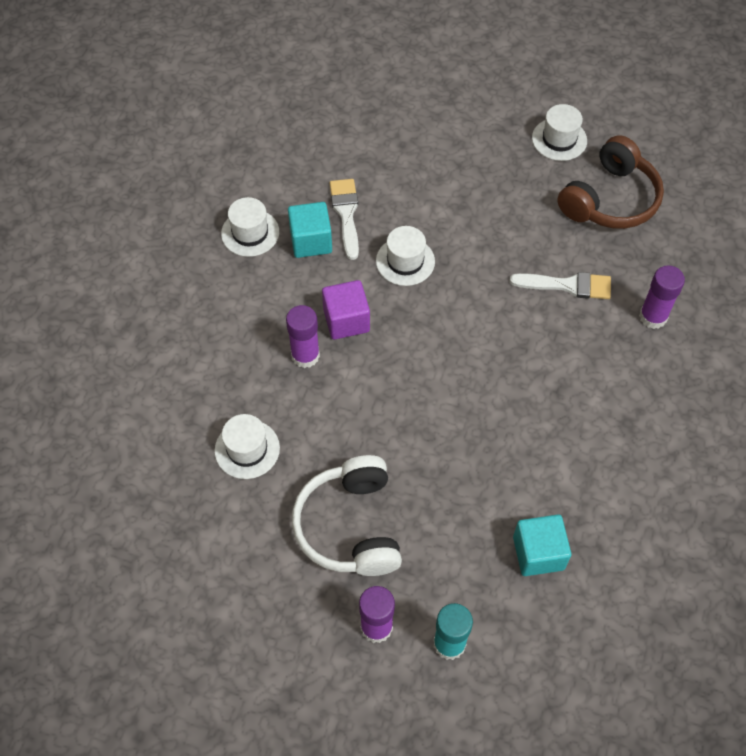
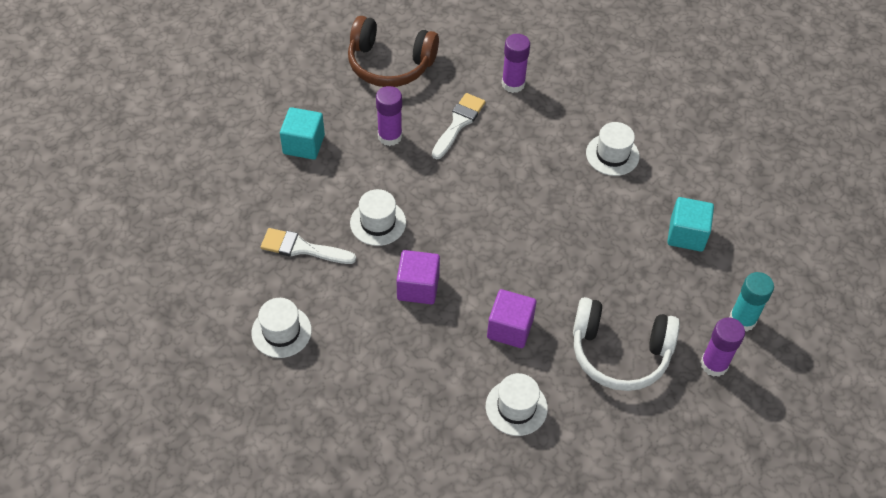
camera: 70 degrees left, 5 degrees down
purple glue stick [286,305,320,368] -> purple glue stick moved to [376,86,402,146]
turquoise cube [288,202,332,258] -> turquoise cube moved to [280,107,325,160]
white hat [532,104,587,161] -> white hat moved to [586,122,640,176]
brown headphones [557,135,664,229] -> brown headphones turned 135 degrees clockwise [348,16,439,87]
none -> purple cube [487,289,536,348]

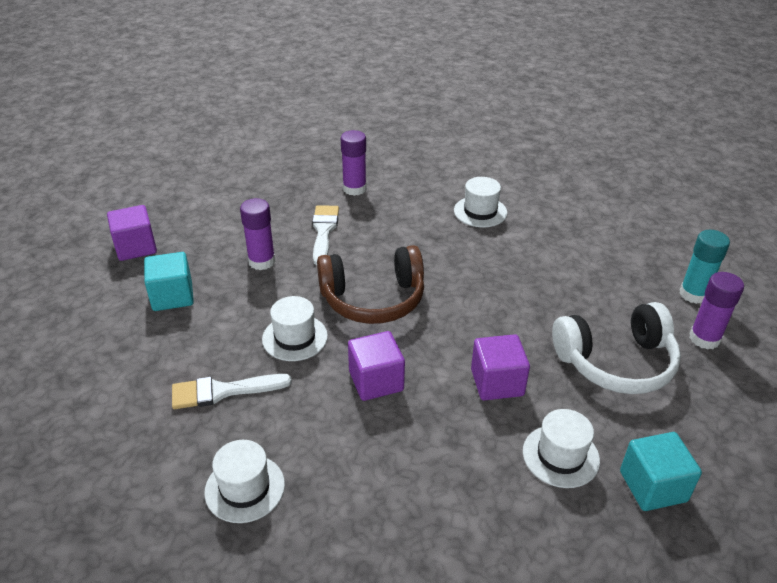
camera: 25 degrees left, 15 degrees down
brown headphones [348,16,439,87] -> brown headphones moved to [317,245,424,324]
turquoise cube [667,197,714,252] -> turquoise cube moved to [620,432,702,511]
none -> purple cube [107,205,157,261]

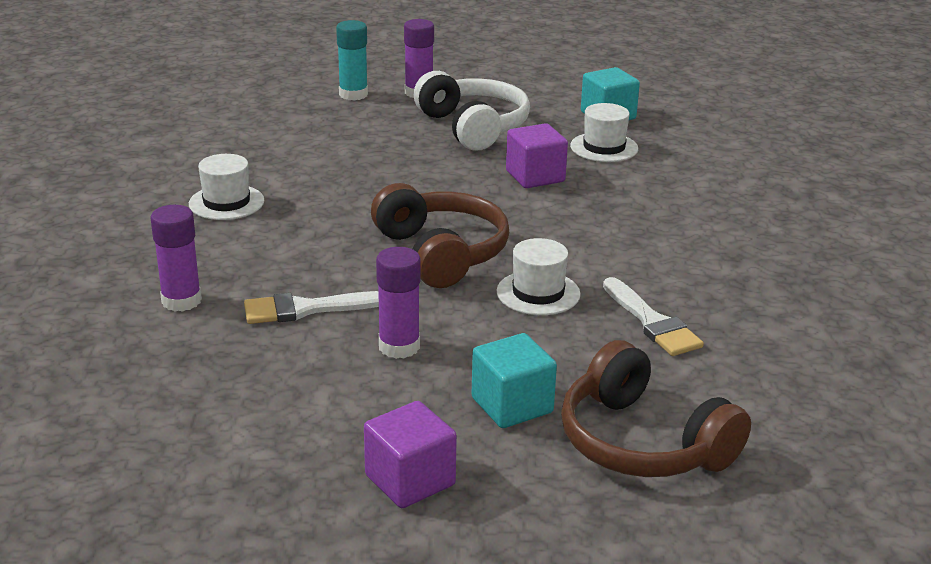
camera: 105 degrees left, 10 degrees down
white hat [204,440,285,523] -> none
purple cube [348,331,405,401] -> none
none -> brown headphones [561,340,751,477]

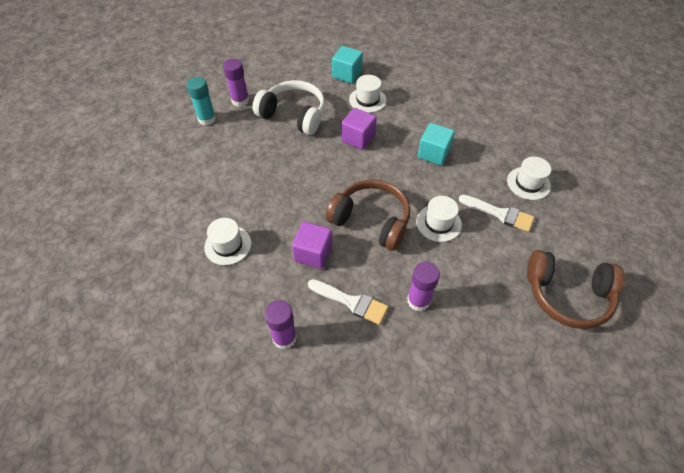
camera: 35 degrees left, 25 degrees up
white brush [244,291,379,324] -> white brush turned 105 degrees counterclockwise [308,279,388,325]
purple cube [364,401,457,508] -> purple cube moved to [292,222,332,269]
turquoise cube [472,333,557,428] -> turquoise cube moved to [418,123,455,166]
none -> white hat [507,157,551,200]

